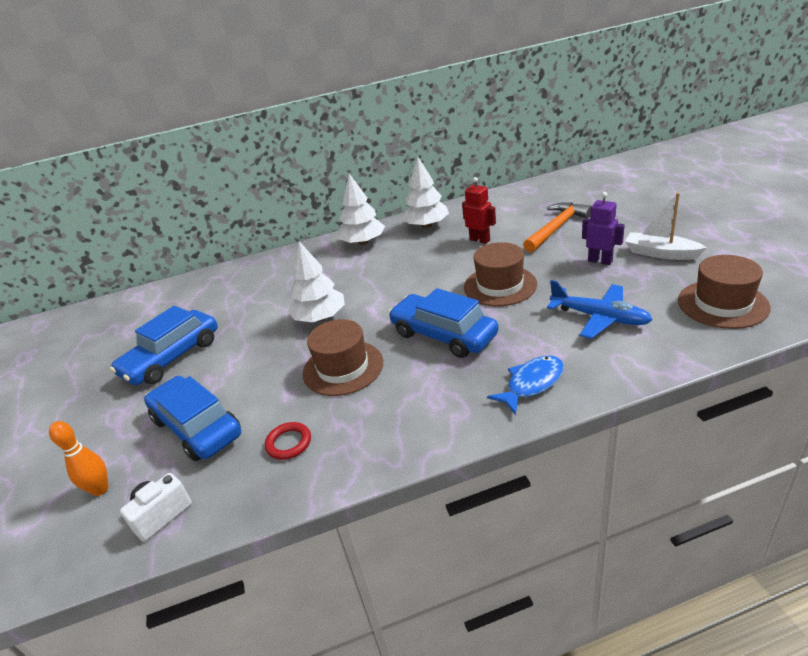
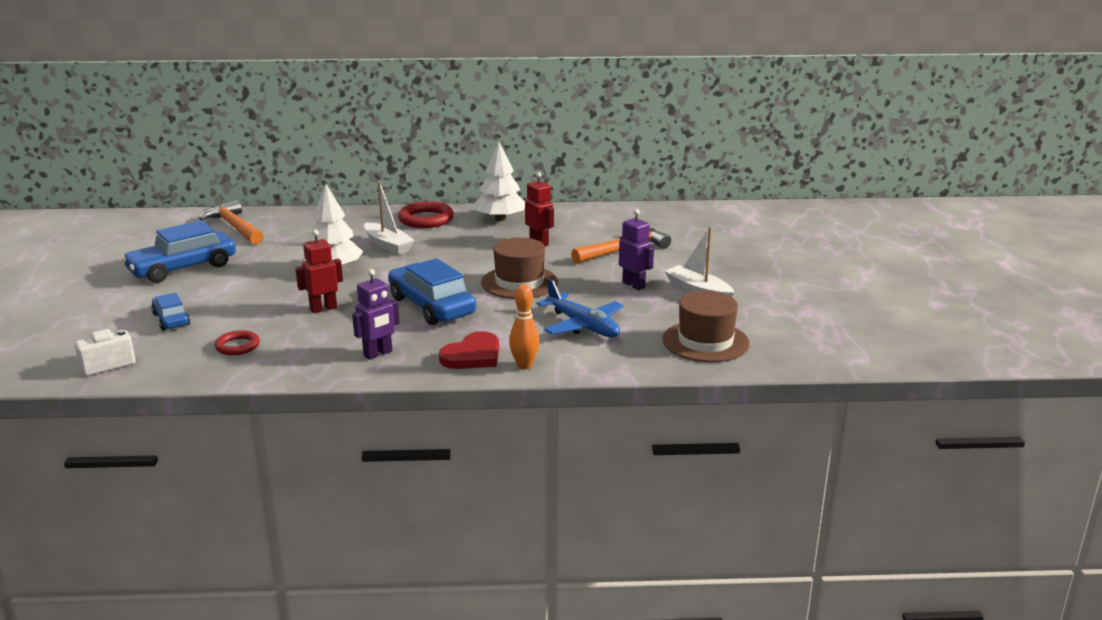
camera: 10 degrees right, 10 degrees down
orange bowling pin [49,421,109,496] -> orange bowling pin moved to [509,284,540,369]
blue car [144,376,241,461] -> blue car [151,293,190,331], size x0.55
brown hat [303,319,383,396] -> red robot [295,230,343,313]
white tree [338,174,385,245] -> red ring [398,201,454,228]
blue fish [487,356,564,415] -> red heart [439,331,499,369]
none -> orange hammer [199,200,264,245]
none -> purple robot [352,269,400,360]
none -> white boat [364,181,415,255]

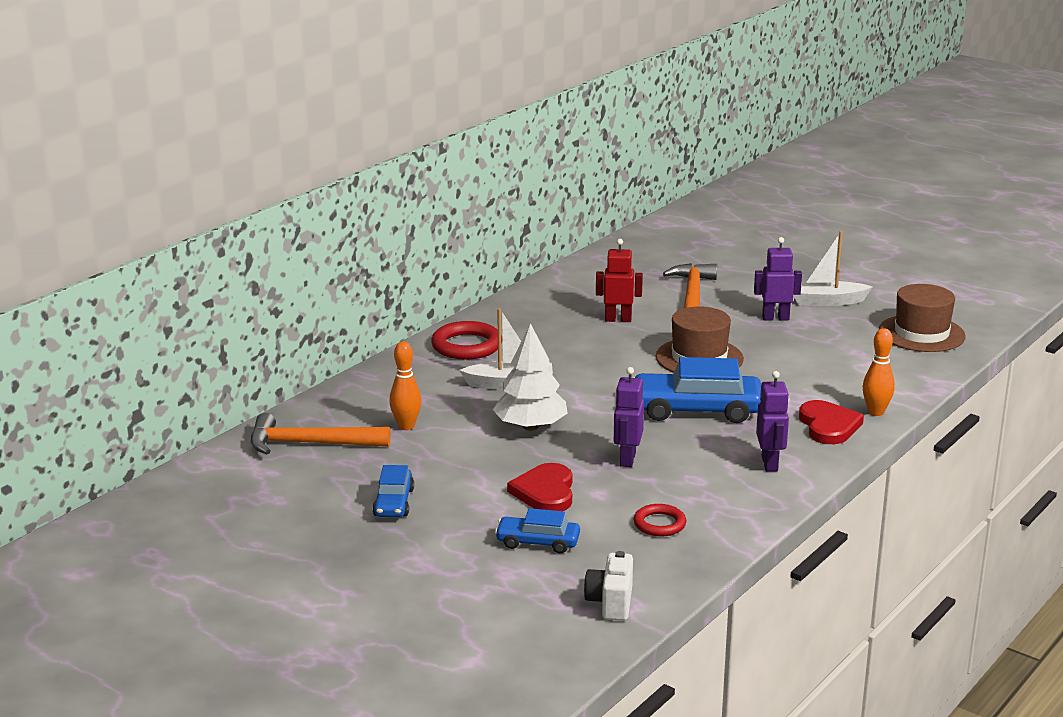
camera: 50 degrees left, 0 degrees up
blue car [122,220,236,283] -> blue car [373,465,414,517], size x0.55
red robot [295,230,343,313] -> purple robot [614,367,644,467]
white tree [474,142,525,221] -> none
blue plane [536,278,623,337] -> none
none -> orange bowling pin [389,342,421,430]
none -> red heart [507,463,572,511]

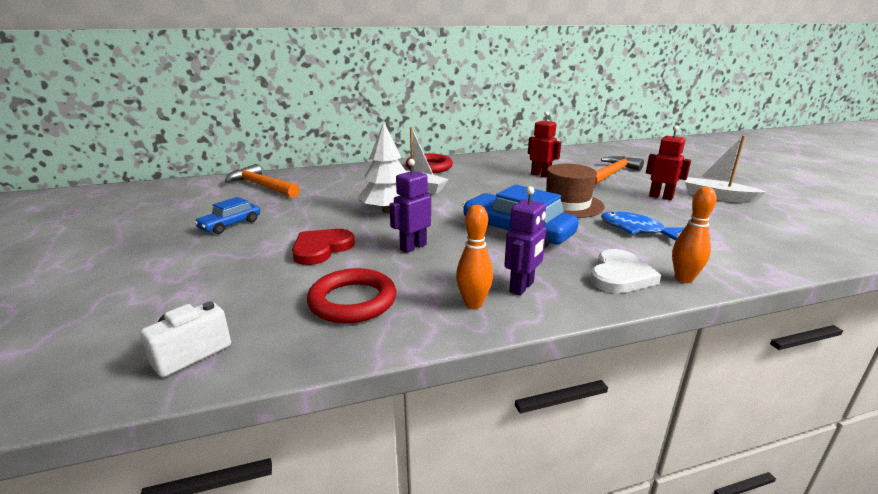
camera: 35 degrees right, 0 degrees up
orange bowling pin [389,342,421,430] -> orange bowling pin moved to [456,205,493,309]
blue car [495,508,580,554] -> none
red ring [633,504,686,537] -> red ring [307,268,396,323], size x1.65
purple robot [754,237,802,320] -> red robot [646,125,691,200]
red heart [799,400,864,444] -> white heart [590,249,661,293]
brown hat [879,284,966,352] -> none
none -> blue fish [601,211,684,241]

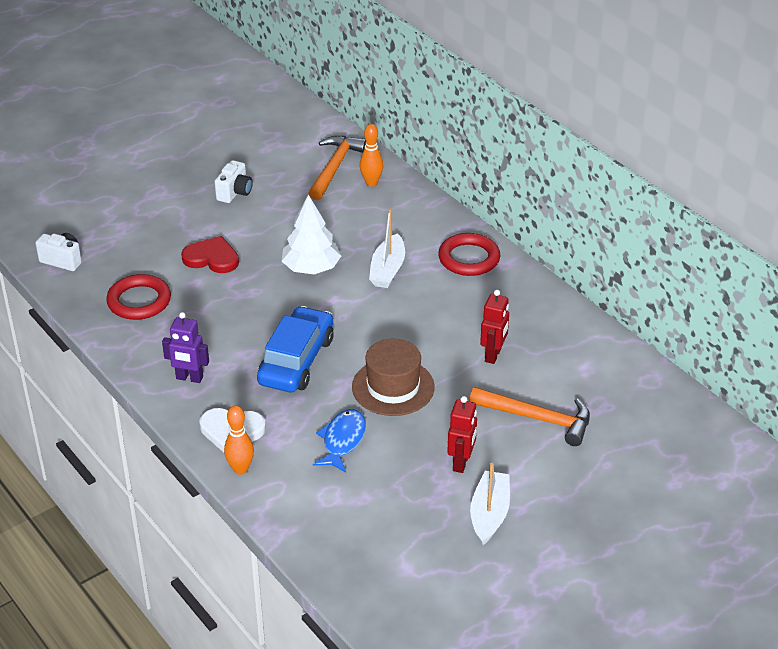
camera: 70 degrees right, 15 degrees up
blue car [194,197,260,234] -> white camera [215,160,253,203]
purple robot [389,159,431,253] -> none
orange bowling pin [456,205,493,309] -> orange bowling pin moved to [360,124,383,187]

